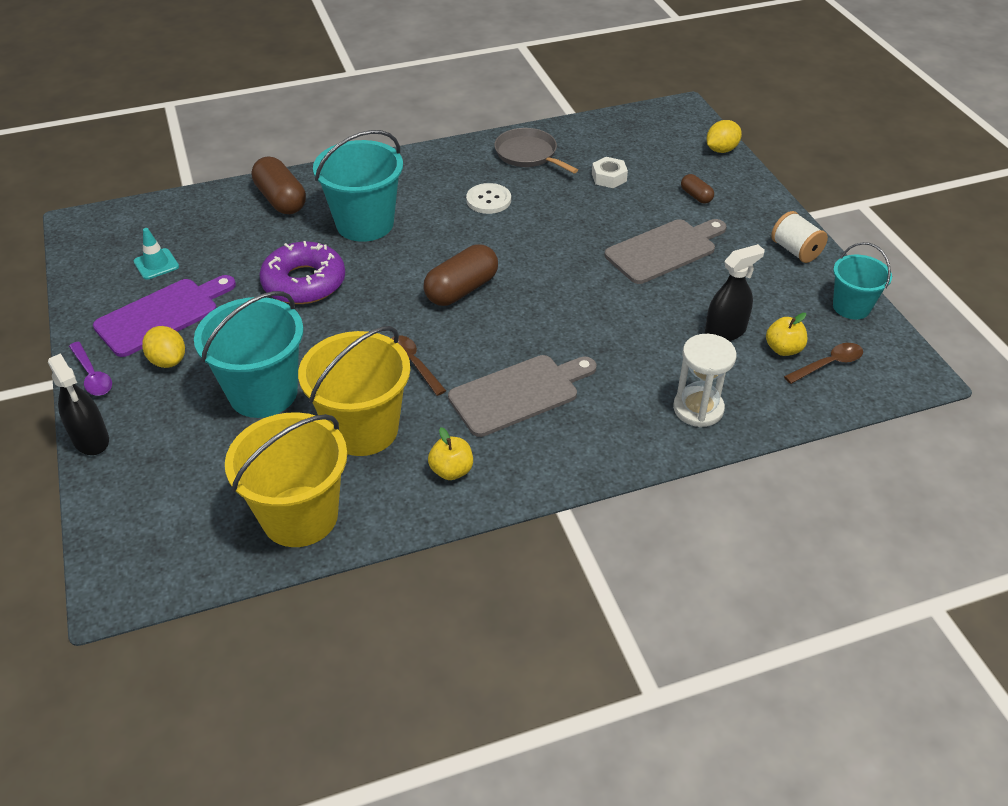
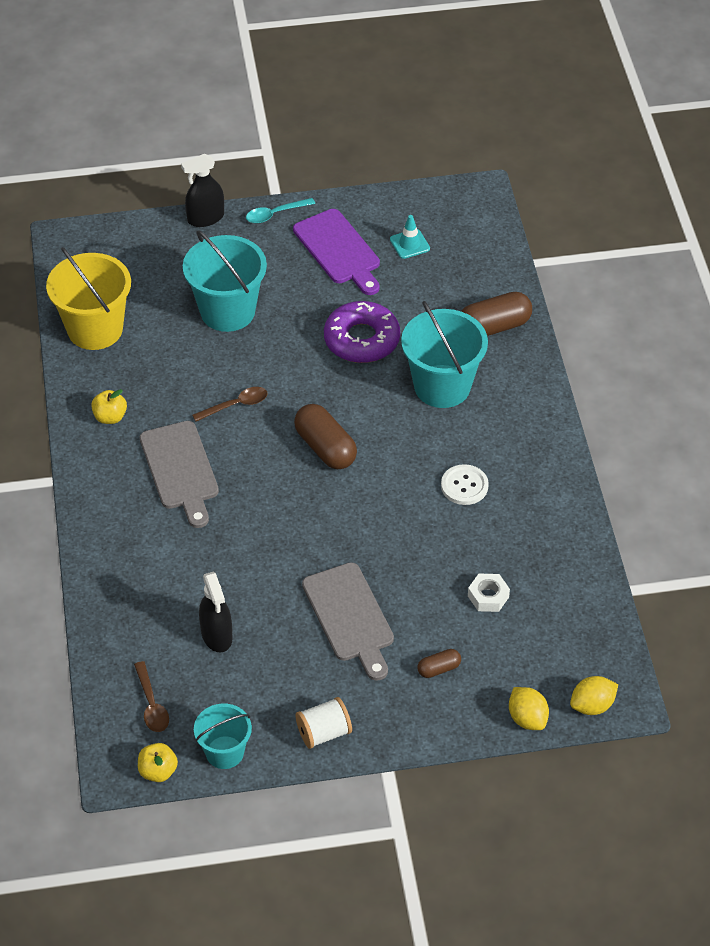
camera: 100 degrees right, 5 degrees up
purple spoon [69,342,112,396] -> turquoise spoon [246,198,315,223]
yellow lemon [142,326,185,368] -> yellow lemon moved to [570,676,618,715]
yellow bucket [298,326,410,456] -> none
grey pan [494,128,578,173] -> none
white hourglass [673,334,737,427] -> none
yellow apple [766,313,808,356] -> yellow apple moved to [138,743,178,782]

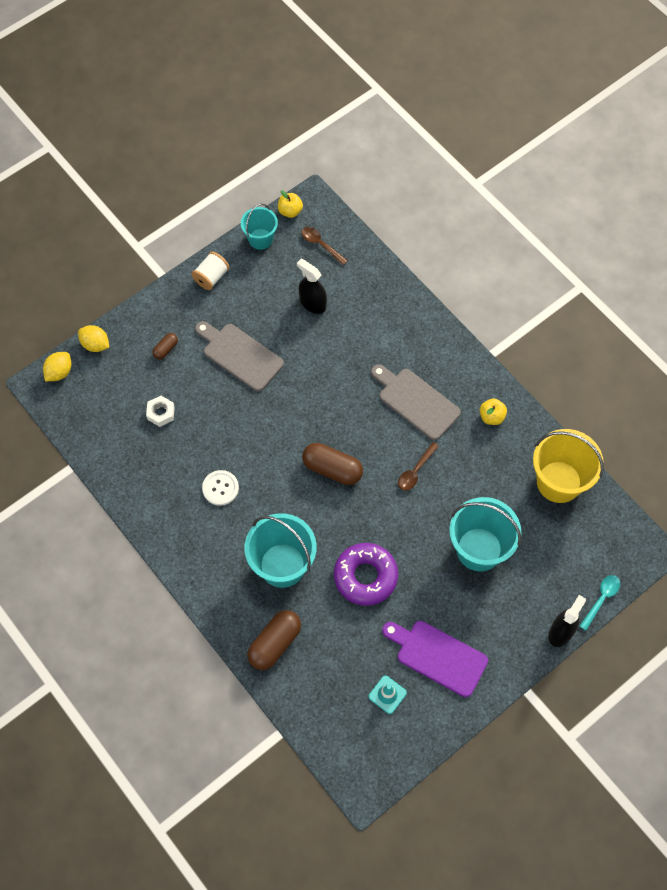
camera: 150 degrees right, 15 degrees up
turquoise spoon [246,198,315,223] -> turquoise spoon moved to [579,575,620,631]

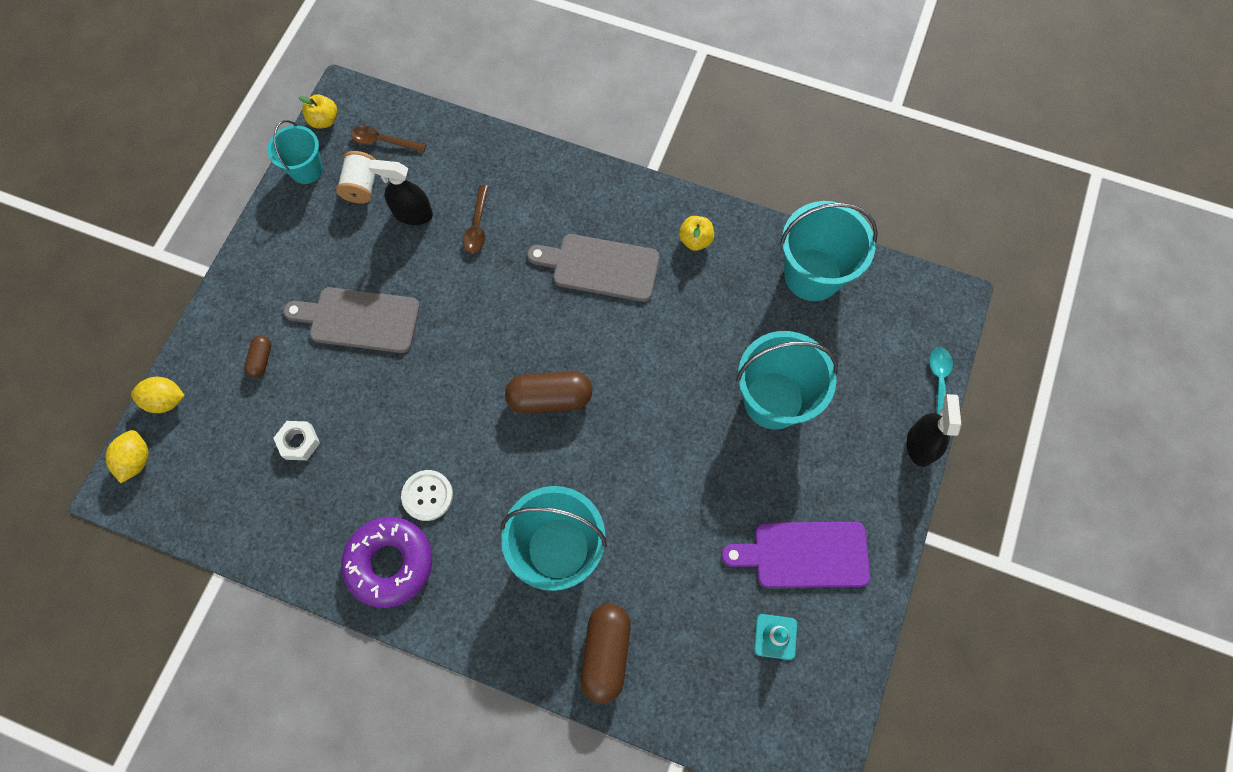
camera: 30 degrees left, 5 degrees up
white spool [192,252,229,290] -> white spool moved to [336,151,376,204]
purple donut [334,543,398,606] -> purple donut moved to [341,517,432,608]
brown spoon [398,442,439,491] -> brown spoon moved to [463,185,489,253]
yellow bucket [533,429,604,503] -> turquoise bucket [780,201,878,301]

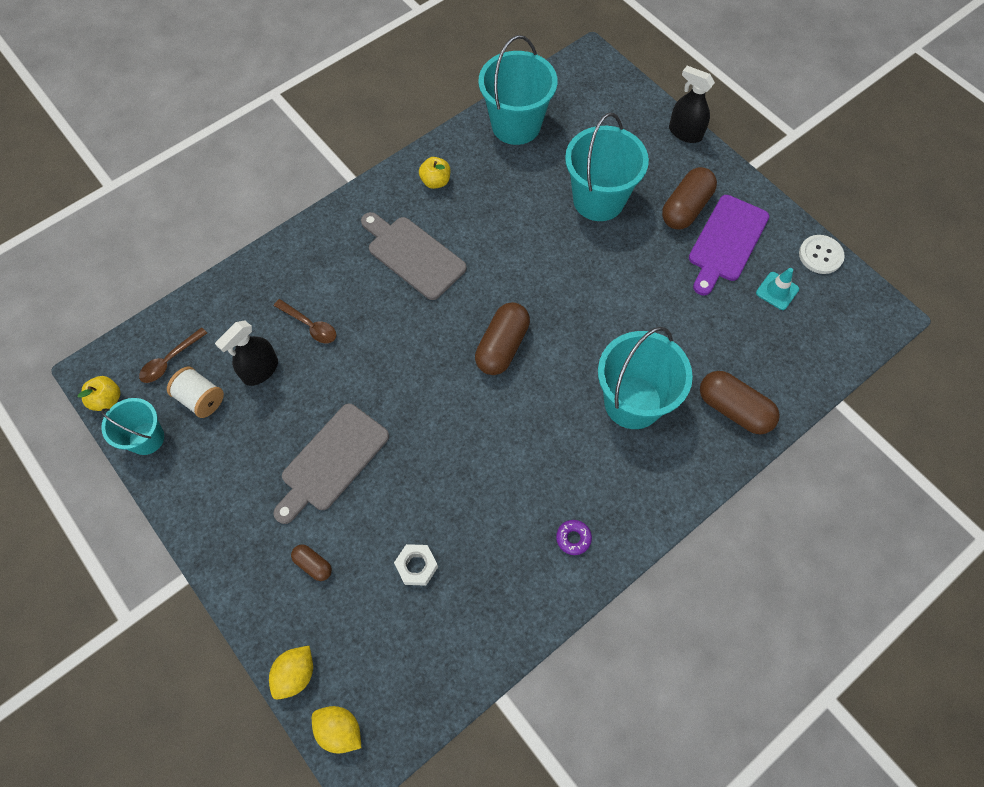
camera: 60 degrees left, 5 degrees down
purple donut [341,517,432,608] -> purple donut [556,520,592,555], size x0.41
white button [401,470,453,521] -> white button moved to [799,235,845,274]
grey cutting board [527,234,660,302] -> grey cutting board turned 90 degrees clockwise [361,212,467,300]
turquoise spoon [929,348,953,415] -> none
none -> brown capsule [662,167,717,230]

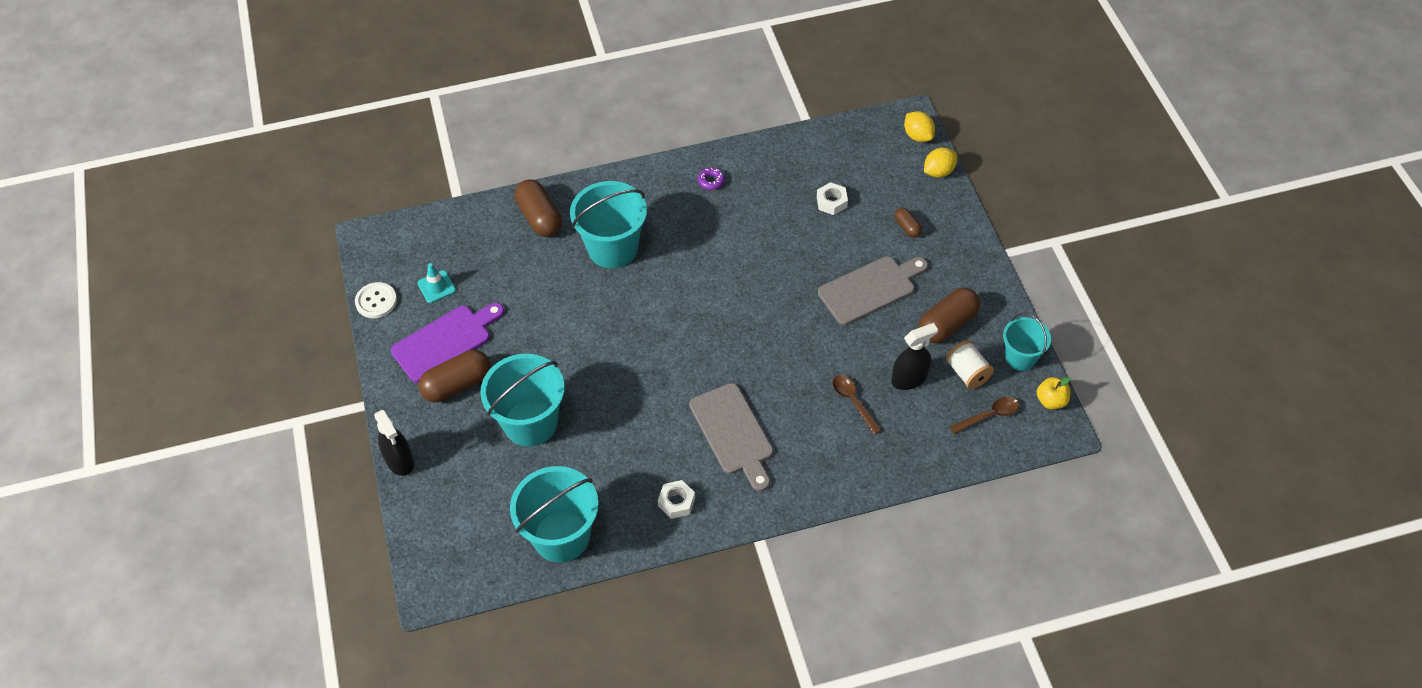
camera: 155 degrees left, 10 degrees down
yellow apple [419,157,450,189] -> white nut [658,480,695,519]
brown capsule [475,302,530,375] -> brown capsule moved to [918,288,980,343]

